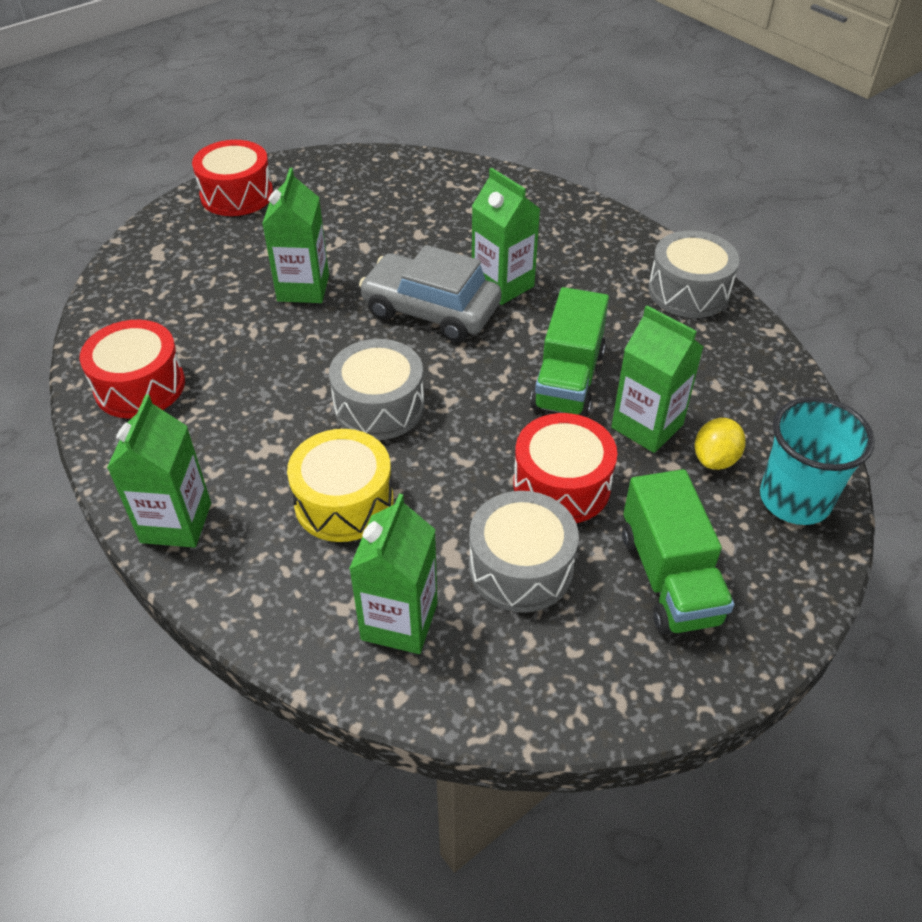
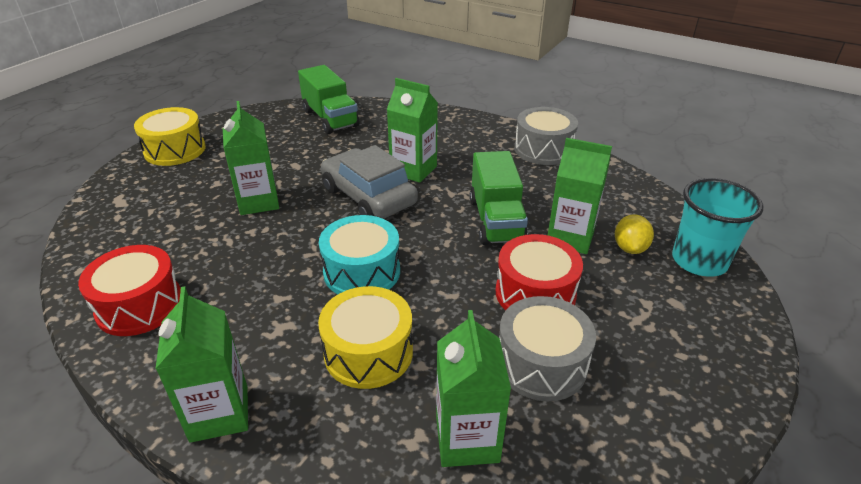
camera: 20 degrees left, 10 degrees down
red drum [192,140,273,216] -> yellow drum [134,107,206,166]
grey drum [329,339,425,440] -> turquoise drum [319,215,400,294]
grey car [359,245,501,342] -> grey car turned 45 degrees clockwise [321,145,418,219]
green truck [622,469,734,635] -> green truck moved to [298,65,359,134]

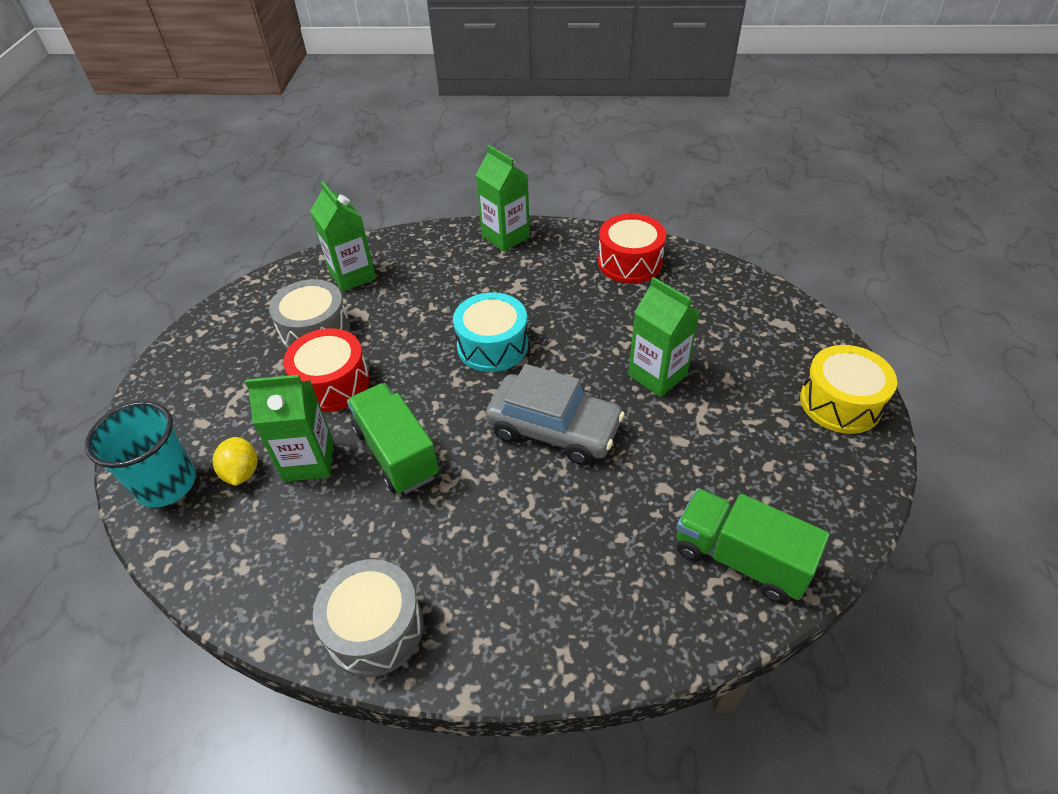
camera: 155 degrees right, 10 degrees up
yellow drum [318,286,413,389] -> none
green carton [387,78,438,183] -> none

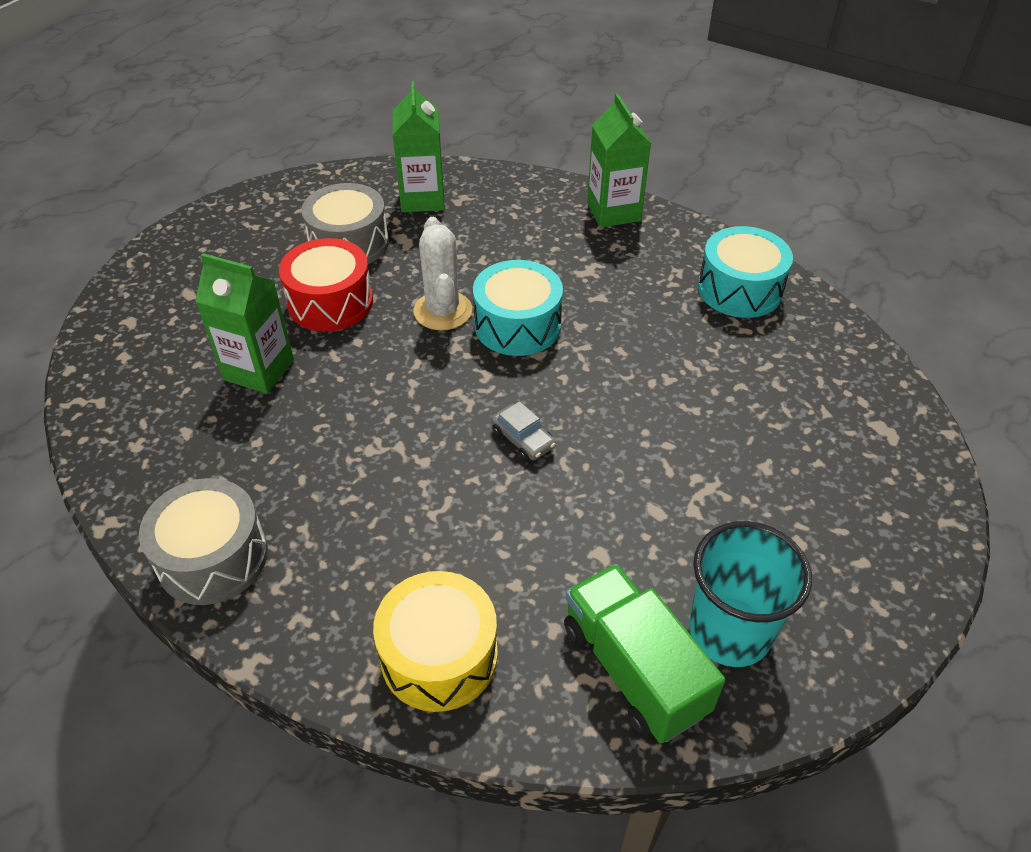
camera: 25 degrees right, 0 degrees up
turquoise cup [85,401,196,508] -> turquoise cup moved to [689,521,812,667]
yellow lemon [213,437,257,486] -> none
green truck [347,383,439,494] -> none
grey car [486,364,625,465] -> grey car [491,401,556,461], size x0.43
red drum [598,214,666,284] -> turquoise drum [698,226,793,318]
green carton [628,277,700,397] -> none
yellow drum [800,345,897,434] -> yellow drum moved to [373,571,498,712]
none -> white cactus [414,217,472,331]

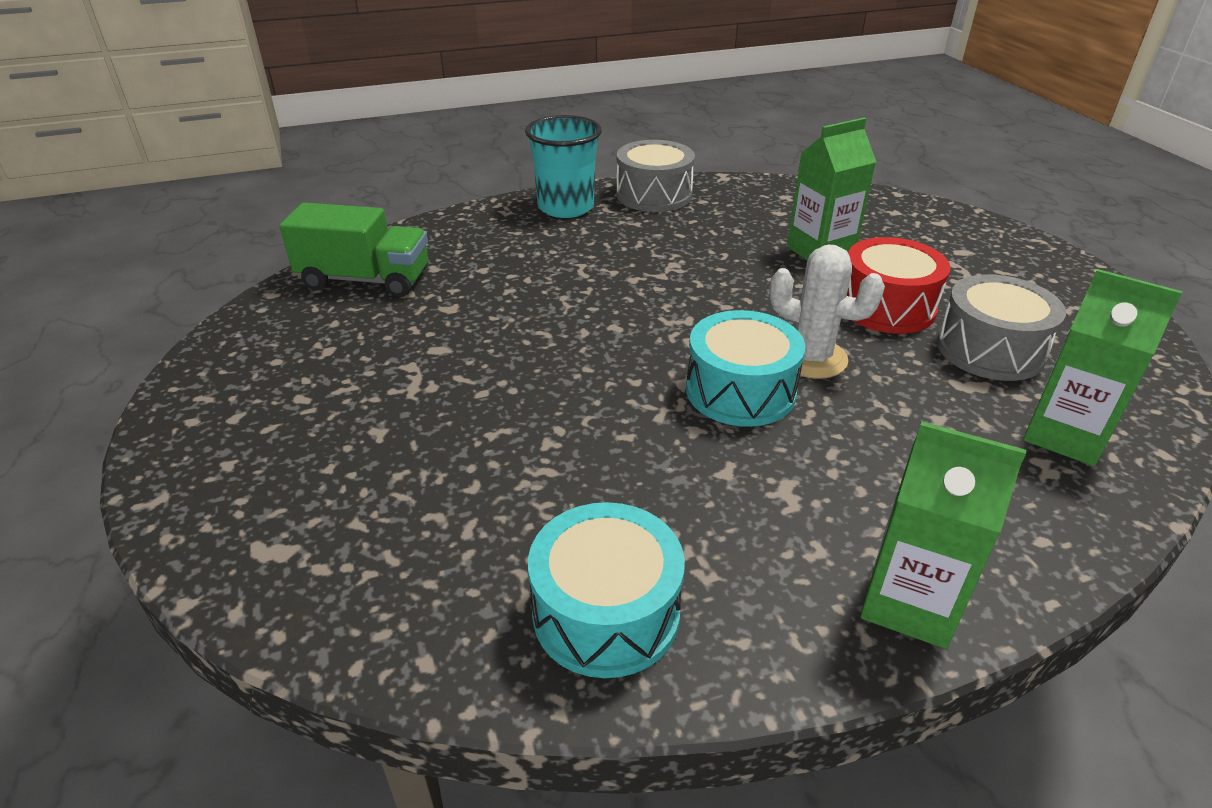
camera: 130 degrees right, 10 degrees down
yellow drum [373,571,498,712] -> none
grey car [491,401,556,461] -> none
turquoise cup [689,521,812,667] -> turquoise cup moved to [525,115,602,218]

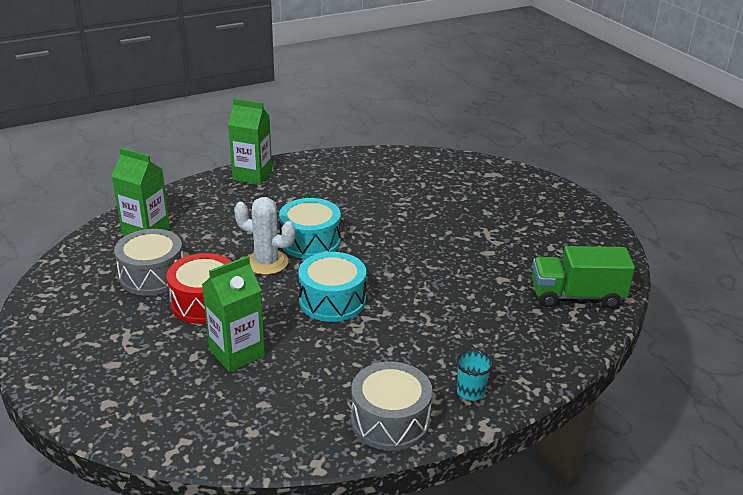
camera: 170 degrees right, 5 degrees down
turquoise cup [525,115,602,218] -> turquoise cup [456,350,493,401], size x0.52
turquoise drum [528,502,685,678] -> turquoise drum moved to [298,252,366,322]

